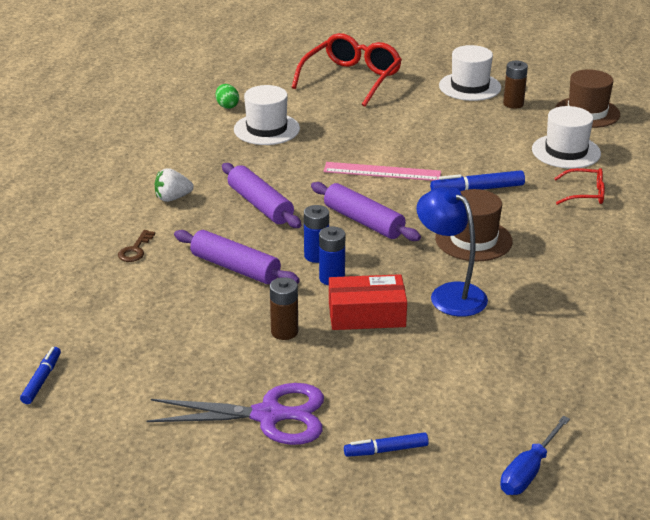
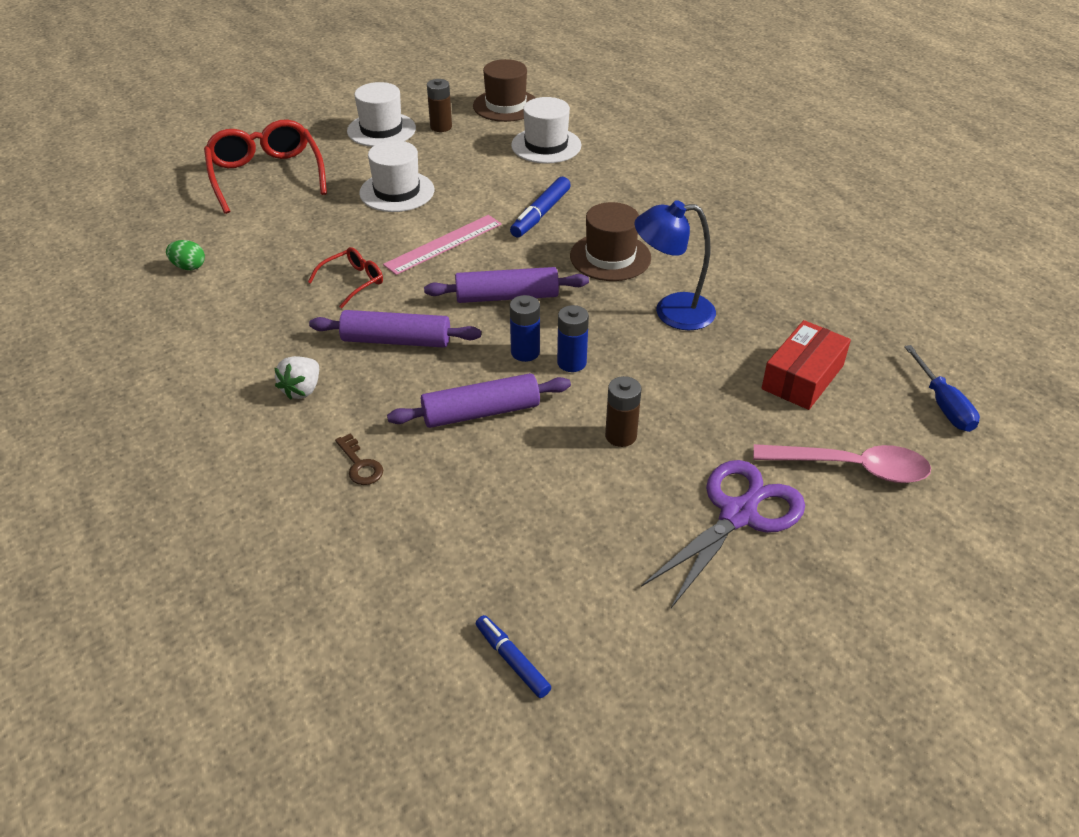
camera: 50 degrees left, 10 degrees up
white hat [234,85,300,145] -> white hat moved to [359,140,434,212]
red box [329,274,407,330] -> red box moved to [762,320,851,410]
blue marker [344,432,429,457] -> pink spoon [753,444,931,483]
red glasses [554,168,605,205] -> red glasses moved to [308,247,383,309]

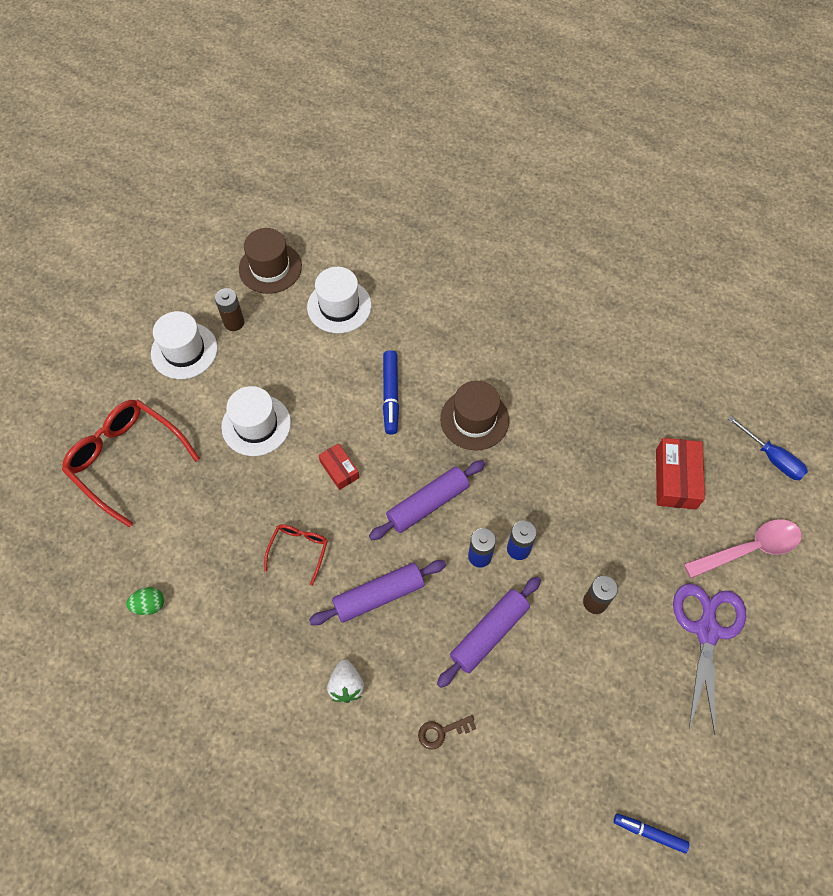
camera: 30 degrees left, 20 degrees up
brown key [335,433,383,485] -> brown key turned 135 degrees clockwise [418,715,476,749]
pink ruler [383,215,502,275] -> red box [318,443,359,490]
blue lamp [634,200,716,330] -> none

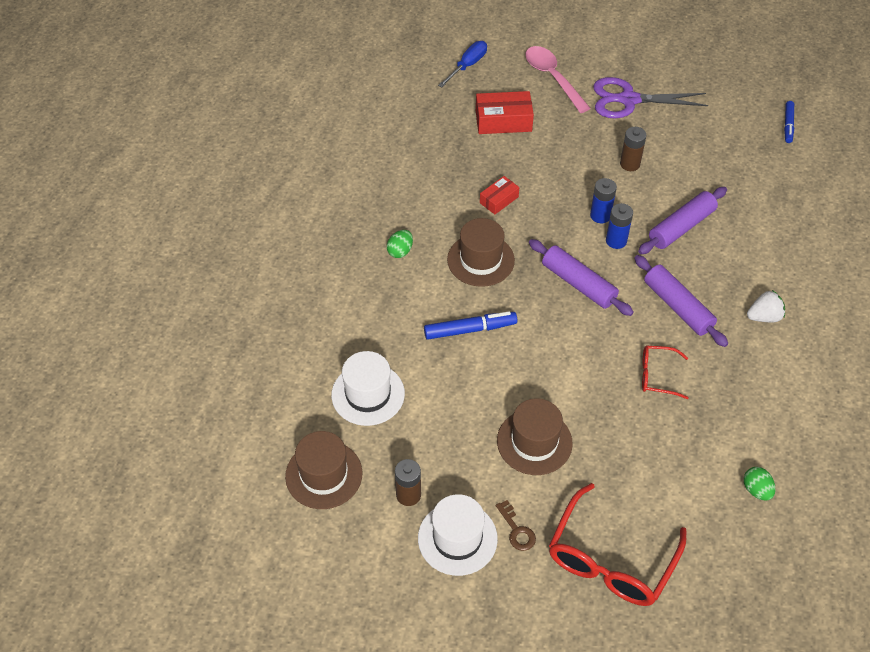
camera: 100 degrees left, 10 degrees down
white hat [221,386,291,456] -> brown hat [497,398,573,475]
red box [318,443,359,490] -> red box moved to [480,176,519,214]
brown key [418,715,476,749] -> brown key moved to [496,500,536,551]
purple rolling pin [437,576,541,688] -> purple rolling pin turned 75 degrees counterclockwise [638,187,727,254]
none -> green egg [387,230,413,258]

